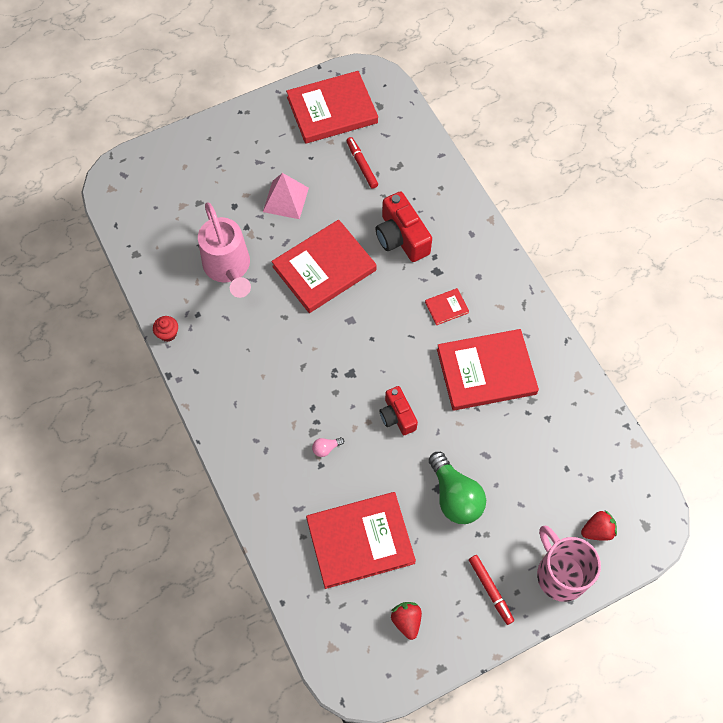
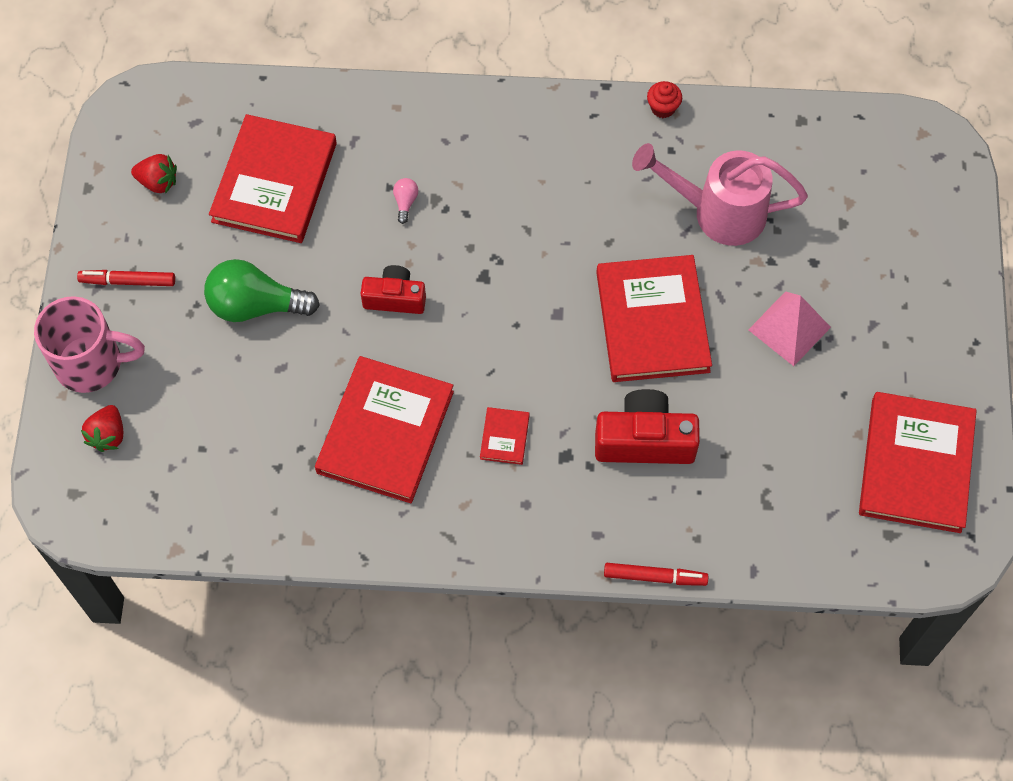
camera: 120 degrees right, 0 degrees up
red marker [346,137,378,189] -> red marker moved to [604,563,708,586]

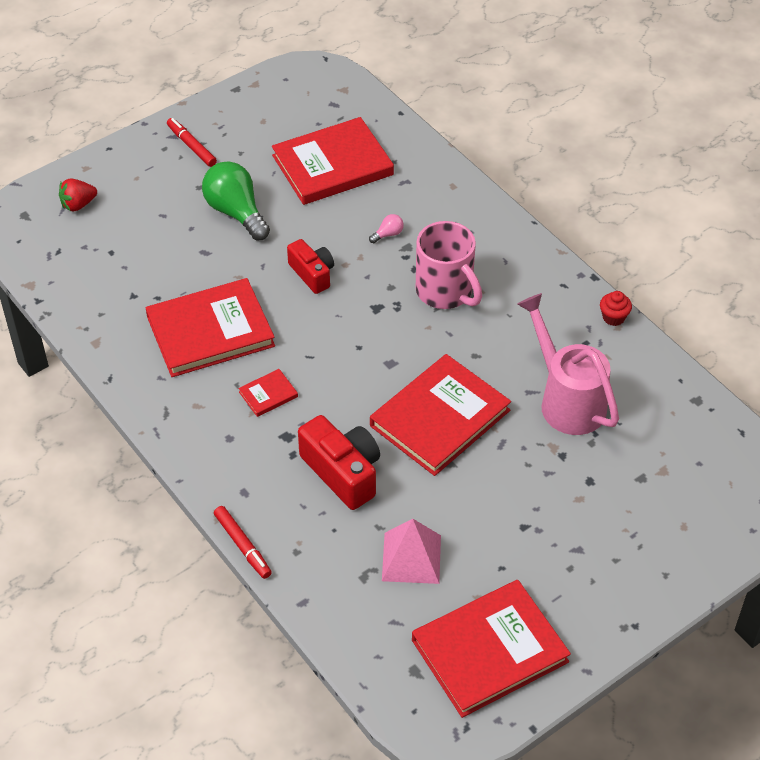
camera: 50 degrees right, 15 degrees down
pink mug [34,296,145,393] -> pink mug moved to [416,221,482,309]
red strawberry [131,154,177,194] -> none
pink pyramid [748,291,831,366] -> pink pyramid moved to [382,519,441,584]

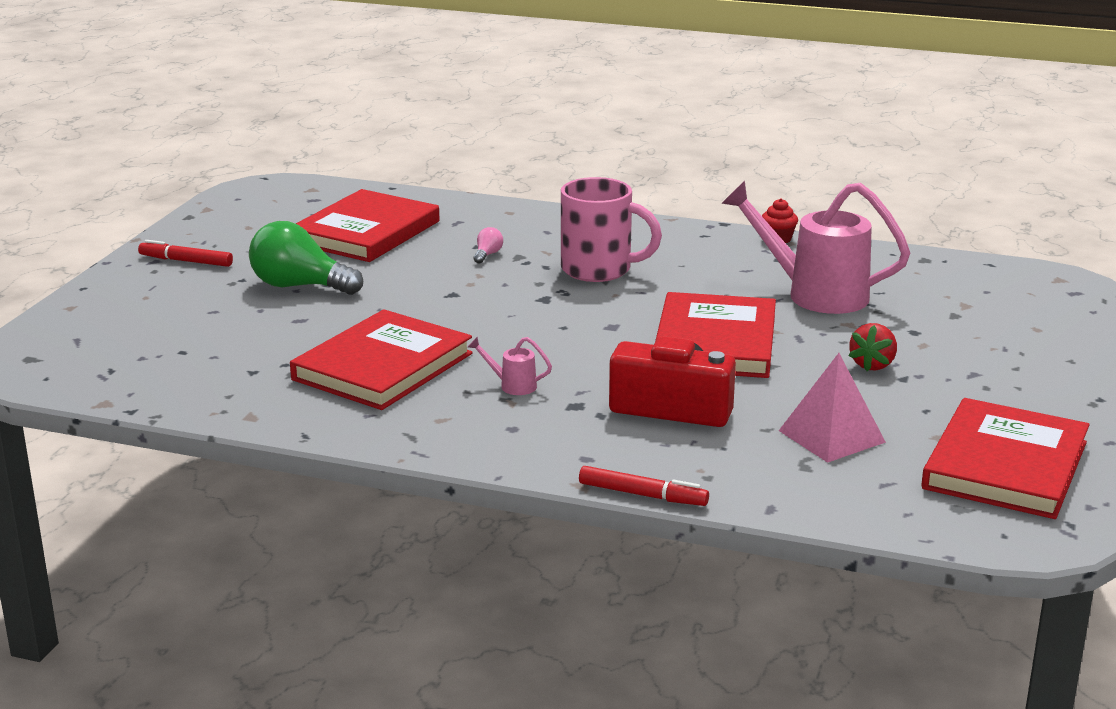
camera: 35 degrees left, 25 degrees down
red strawberry [59,178,97,211] -> red strawberry moved to [849,323,897,371]
red book [238,369,298,417] -> pink watering can [468,337,552,395]
red camera [287,239,334,294] -> none

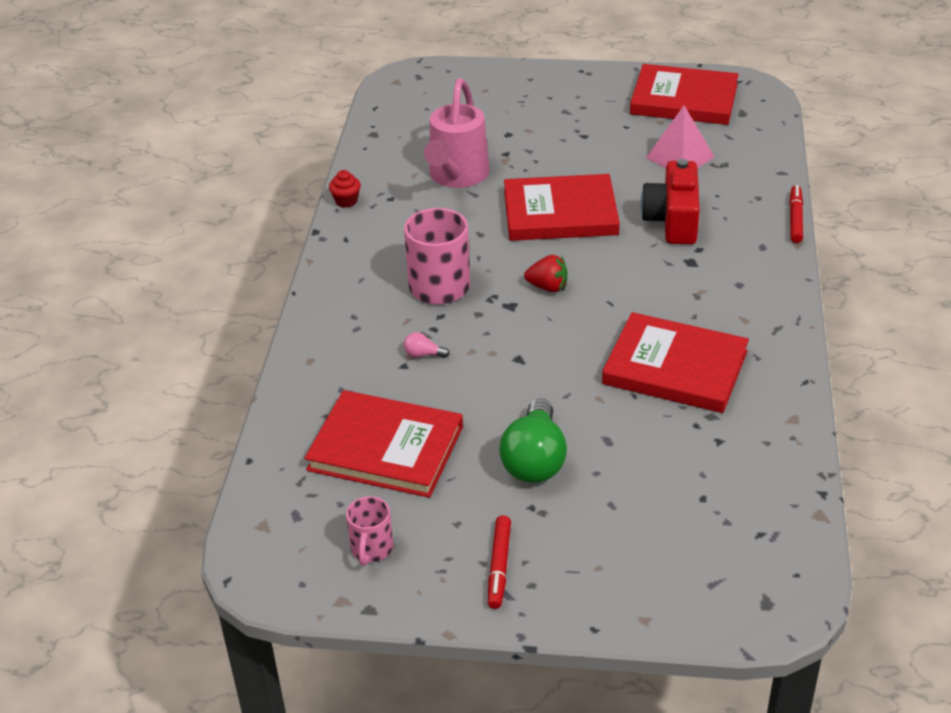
camera: 100 degrees left, 15 degrees up
pink watering can [468,337,552,395] -> none
red strawberry [849,323,897,371] -> red strawberry moved to [524,255,568,292]
none -> pink mug [346,496,393,566]

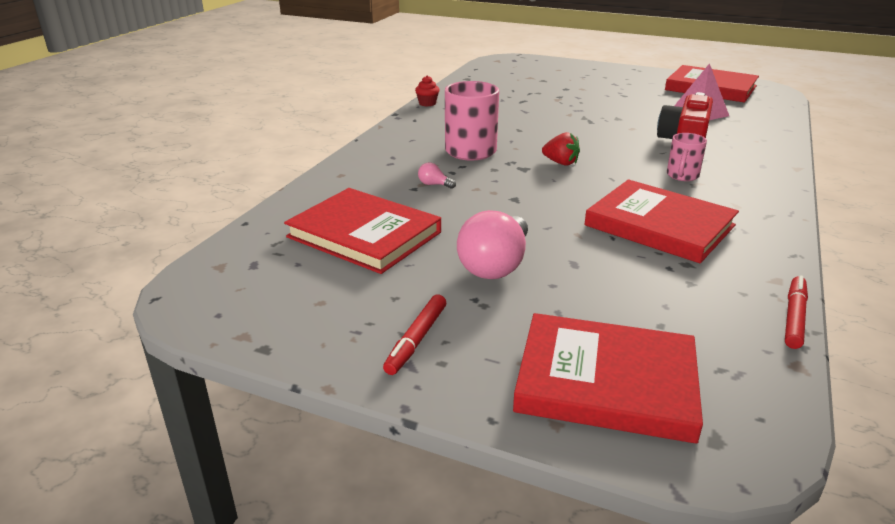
camera: 15 degrees right, 10 degrees down
pink mug [346,496,393,566] -> pink mug moved to [667,133,707,181]
pink watering can [424,78,490,188] -> none
green light bulb [499,399,567,483] -> pink light bulb [457,210,528,279]
red book [504,174,620,241] -> red book moved to [513,313,703,444]
red marker [789,185,803,243] -> red marker moved to [785,275,808,349]

